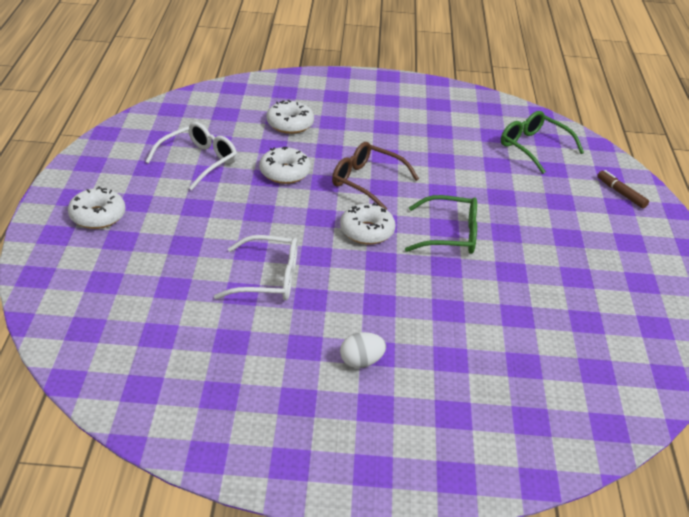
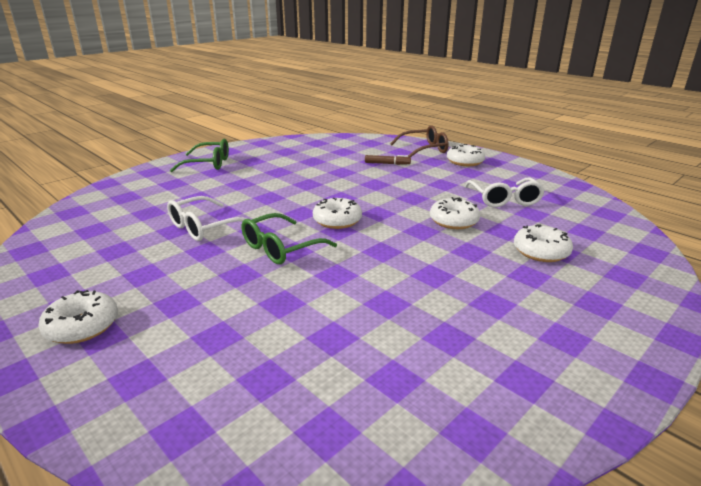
camera: 135 degrees right, 10 degrees down
white glasses [214,235,298,300] -> white glasses moved to [167,196,246,241]
brown glasses [332,142,419,210] -> brown glasses moved to [390,125,449,158]
white egg [340,332,386,368] -> none
green glasses [501,111,584,174] -> green glasses moved to [170,139,229,172]
brown marker [597,170,649,208] -> brown marker moved to [365,155,411,165]
none -> white donut [38,290,118,344]

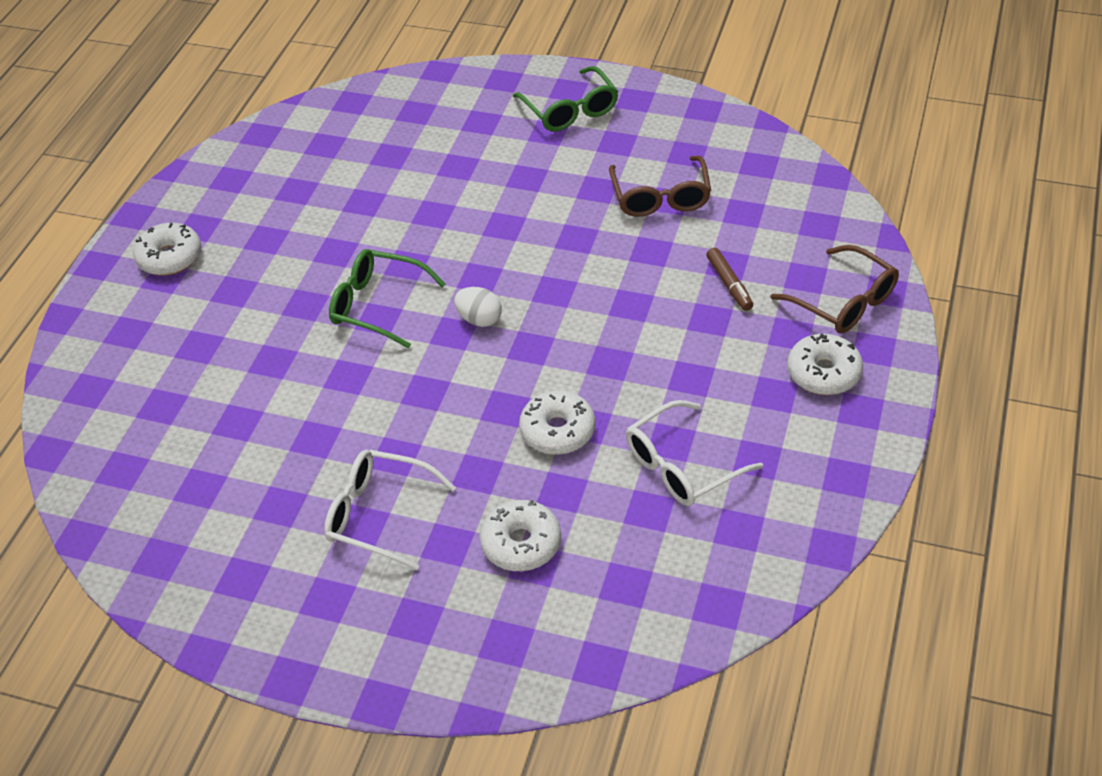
camera: 65 degrees right, 20 degrees up
white glasses [167,196,246,241] -> white glasses moved to [324,450,456,571]
white donut [313,198,362,229] -> white egg [454,287,502,327]
none -> brown glasses [609,156,711,217]

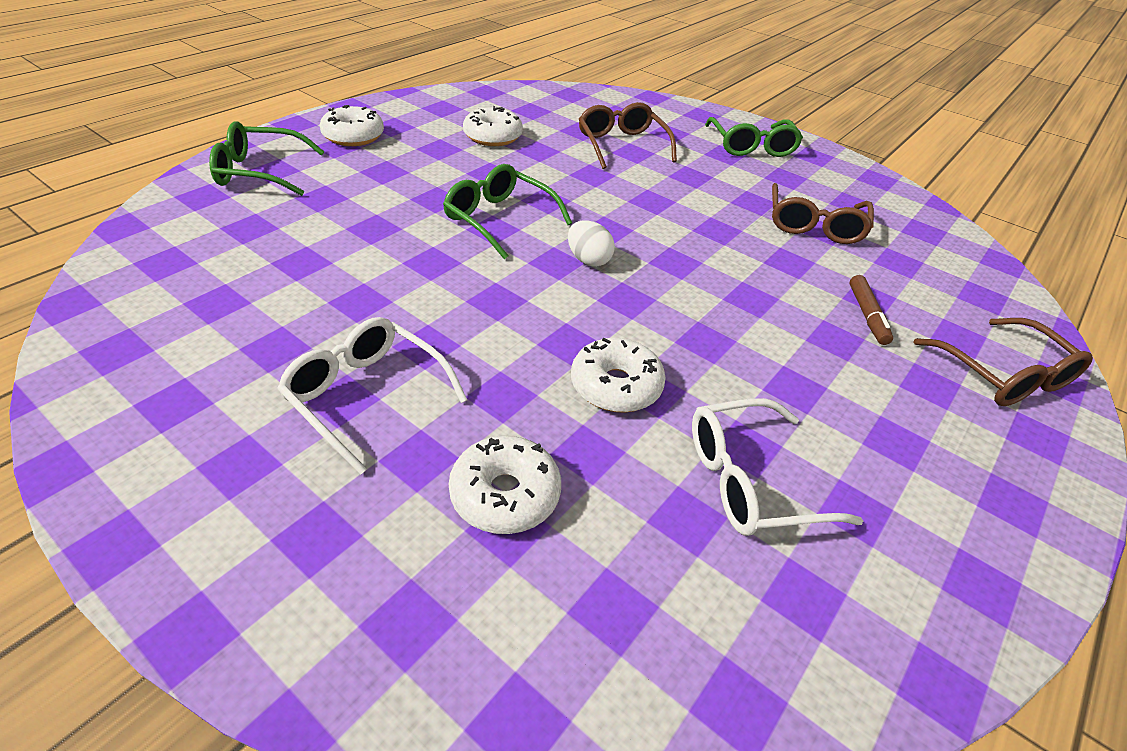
camera: 15 degrees right, 5 degrees down
white donut [787,334,863,395] -> white donut moved to [463,106,523,146]
none -> green glasses [209,121,325,196]
none -> brown glasses [579,102,677,169]

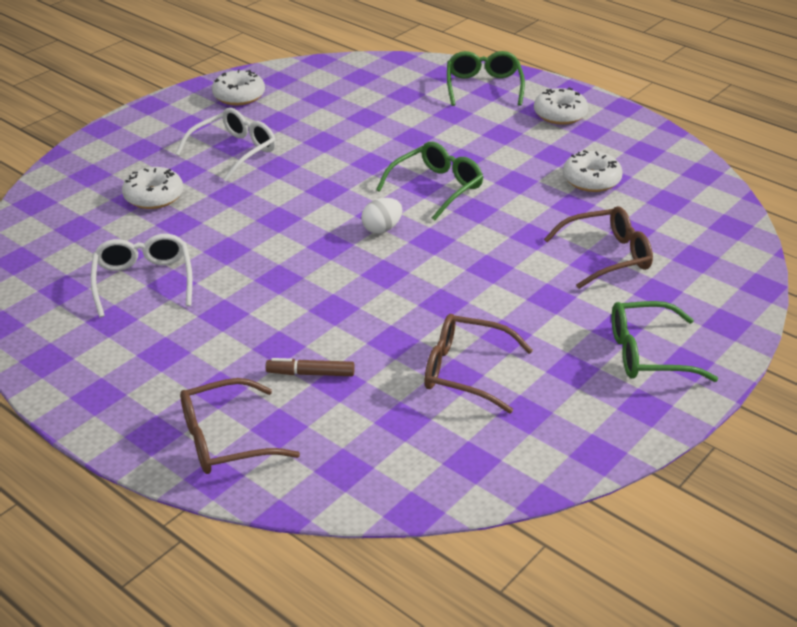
camera: 95 degrees right, 5 degrees down
white donut [571,338,666,413] -> white donut moved to [212,70,265,105]

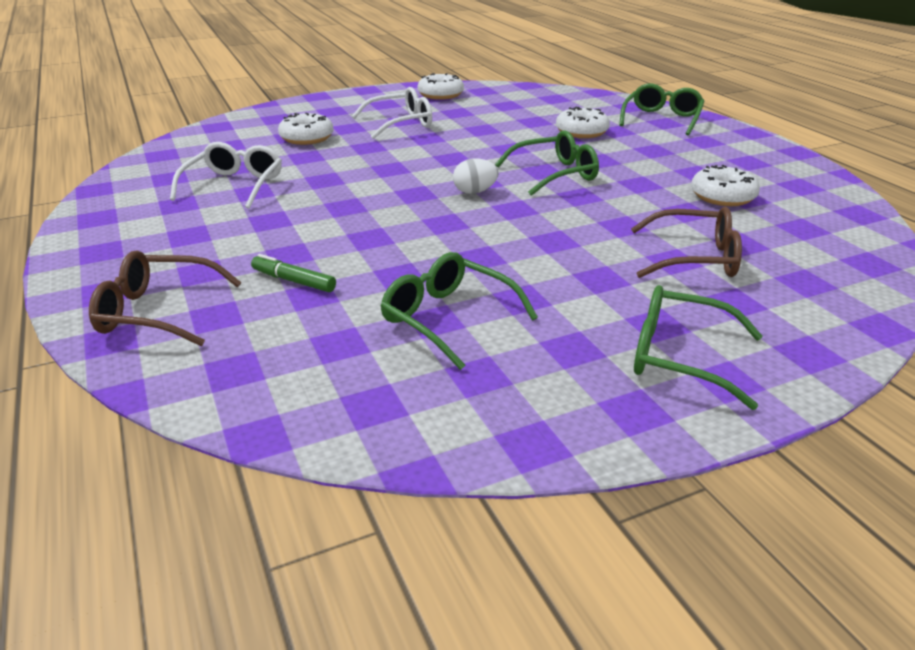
camera: 25 degrees right, 5 degrees down
brown marker [265,358,355,376] -> green marker [251,254,336,292]
brown glasses [424,314,533,414] -> green glasses [380,252,538,370]
white donut [534,87,588,125] -> white donut moved to [556,107,610,138]

